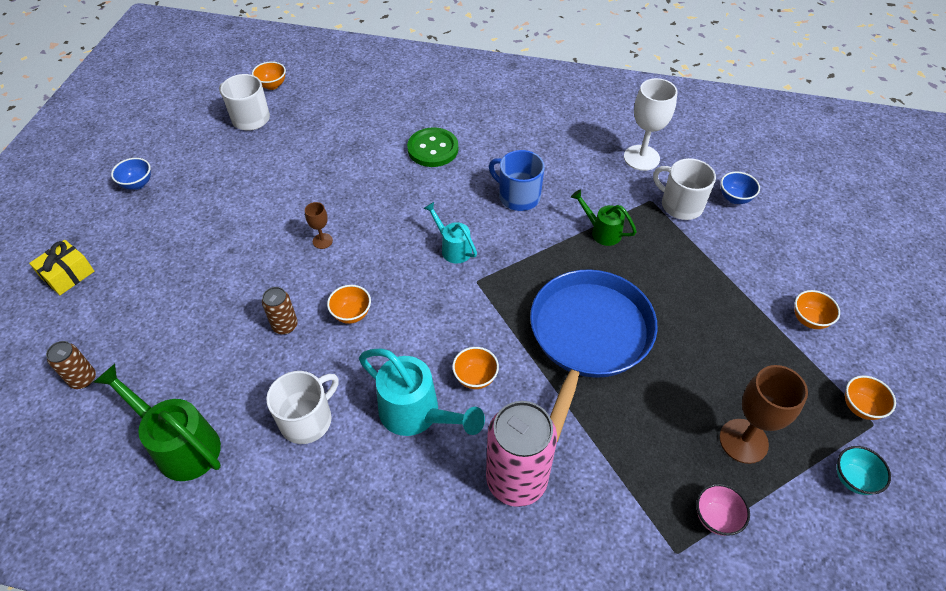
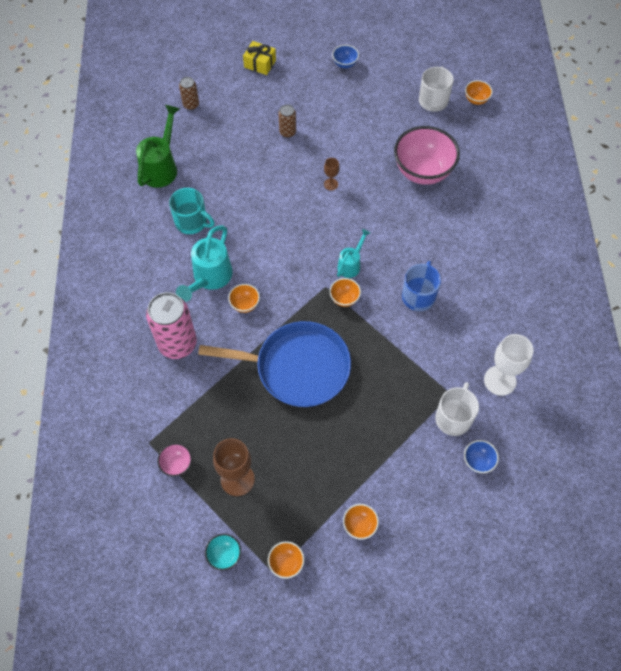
camera: 75 degrees right, 10 degrees up
brown can [262,287,298,335] -> brown can moved to [278,104,296,138]
white mug [266,371,339,444] -> turquoise mug [169,188,215,234]
orange bowl [327,285,371,324] -> orange bowl moved to [330,278,361,307]
green button [407,127,458,167] -> none
green watering can [571,189,637,246] -> none
none -> pink bowl [394,126,460,185]

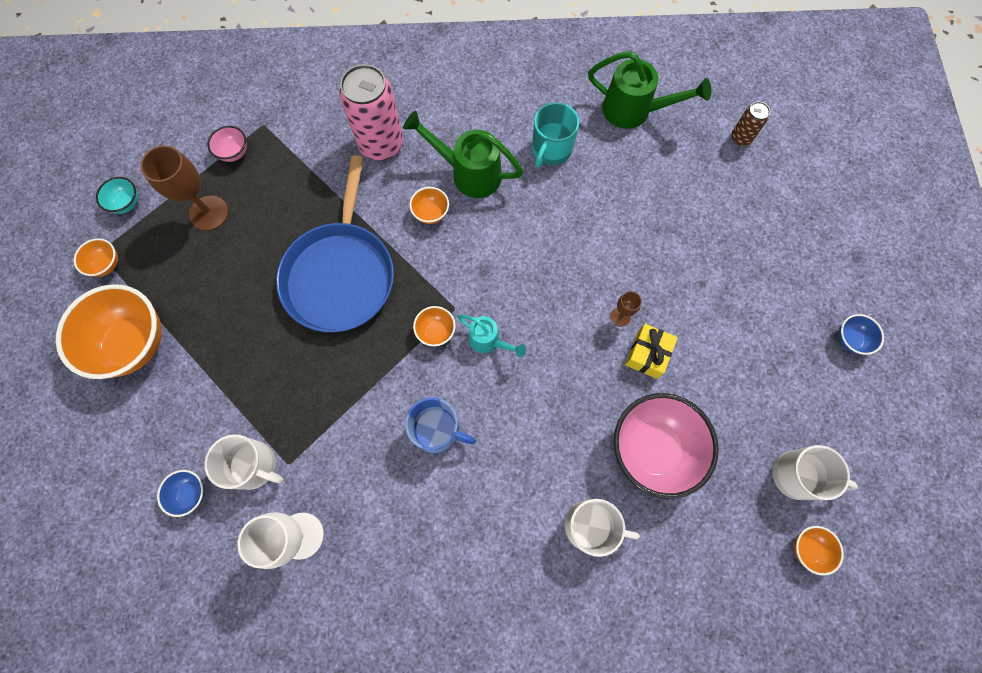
camera: 90 degrees right, 10 degrees up
turquoise watering can [176,225,233,302] -> green watering can [403,111,523,198]
yellow gift [243,41,276,75] -> yellow gift moved to [625,324,678,379]
brown can [278,104,296,138] -> none
orange bowl [343,504,379,540] -> orange bowl [56,284,161,379], size x2.23
none -> white mug [565,499,640,557]

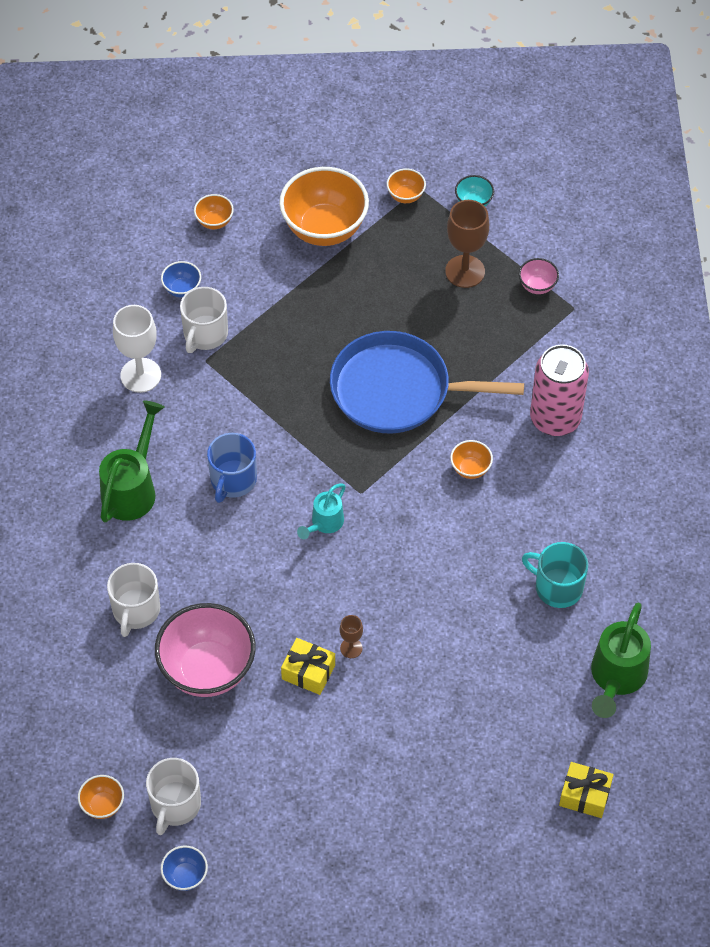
camera: 90 degrees right, 15 degrees down
green watering can [403,111,523,198] -> green watering can moved to [99,400,165,522]
orange bowl [413,306,455,346] -> orange bowl moved to [194,194,234,229]
brown can [731,102,770,146] -> yellow gift [559,762,614,818]
blue bowl [838,314,884,355] -> blue bowl moved to [161,846,208,891]

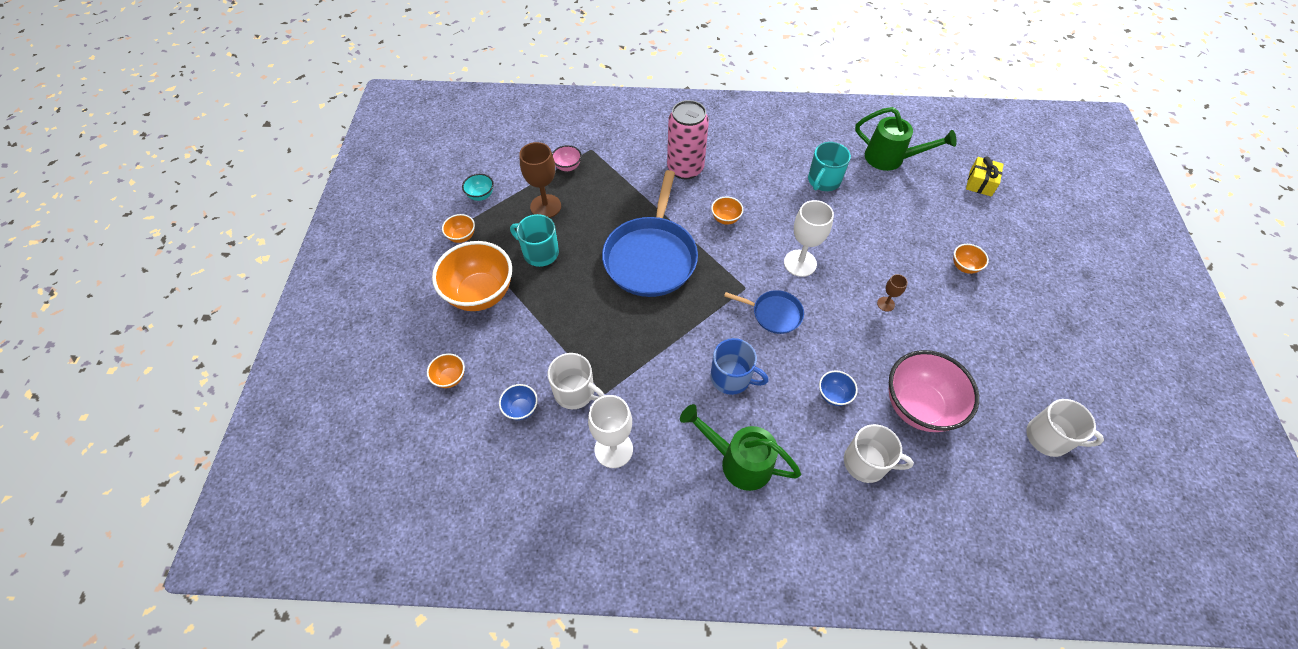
camera: 85 degrees left, 0 degrees up
orange bowl [78,775,124,819] -> orange bowl moved to [953,244,989,274]
blue bowl [161,846,208,891] -> blue bowl moved to [819,370,858,406]
yellow gift [281,638,335,695] -> none
turquoise watering can [297,483,346,539] -> blue pan [724,290,804,334]
none -> turquoise mug [510,214,559,267]
none -> white goblet [784,200,834,277]

